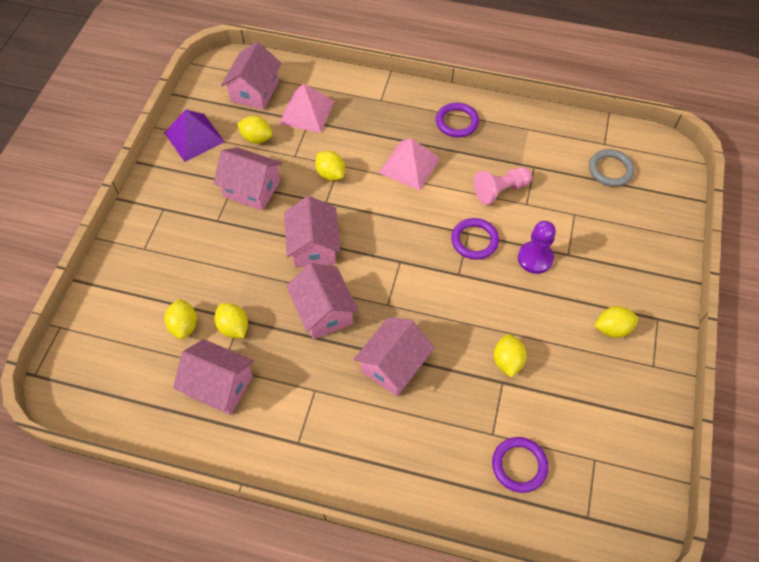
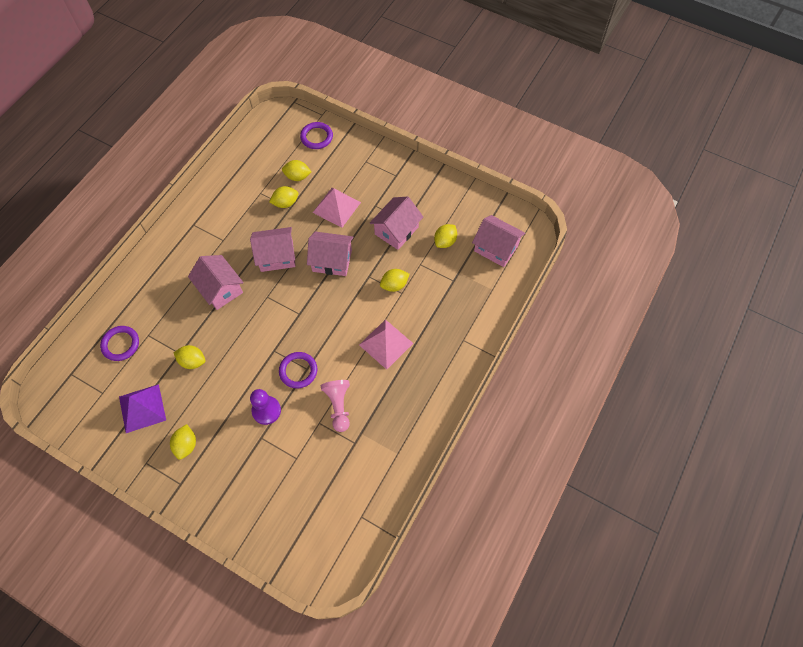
camera: 105 degrees right, 5 degrees up
purple pyramid [165,109,225,162] -> purple pyramid moved to [119,384,166,433]
pink house [173,339,254,415] -> none
pink pyramid [279,83,334,133] -> pink pyramid moved to [313,188,361,228]
purple ring [436,103,479,138] -> purple ring moved to [300,122,333,149]
grey ring [589,149,635,187] -> none

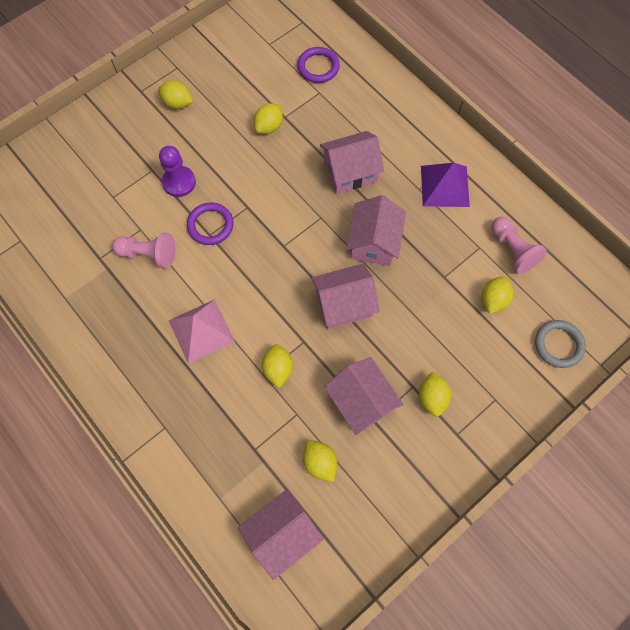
camera: 110 degrees right, 5 degrees up
purple pyramid [119,384,166,433] -> purple pyramid moved to [421,163,470,207]
yellow lemon [269,186,298,208] -> yellow lemon moved to [419,371,451,417]
purple ring [300,122,333,149] -> grey ring [535,320,586,368]
pink house [307,232,353,276] -> pink house turned 45 degrees clockwise [311,264,380,329]
pink pyramid [313,188,361,228] -> none
none -> pink pawn [491,217,547,274]

